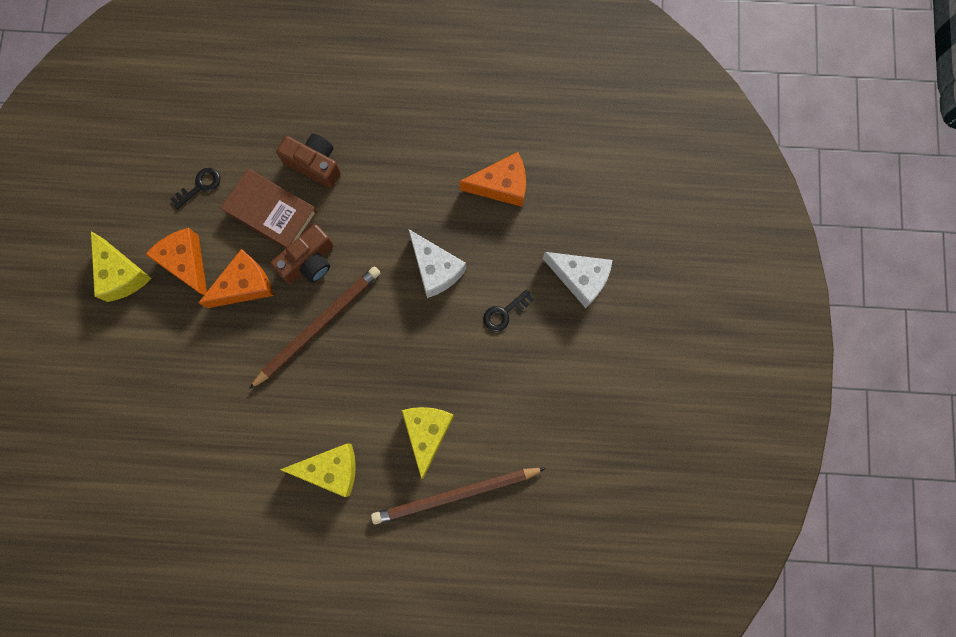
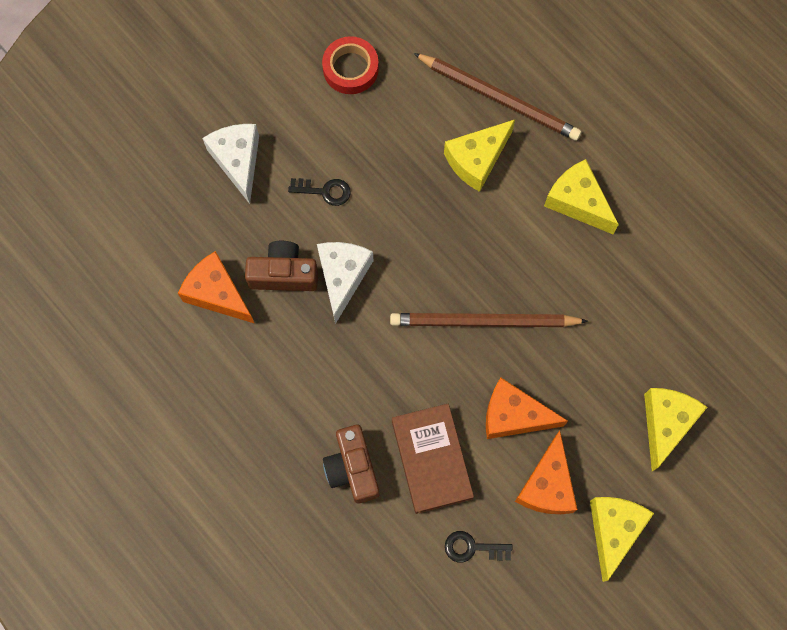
camera: 135 degrees left, 5 degrees down
brown camera [270,224,333,284] -> brown camera moved to [245,241,318,291]
none -> red tape [322,36,379,94]
none -> yellow cheese [644,388,707,471]

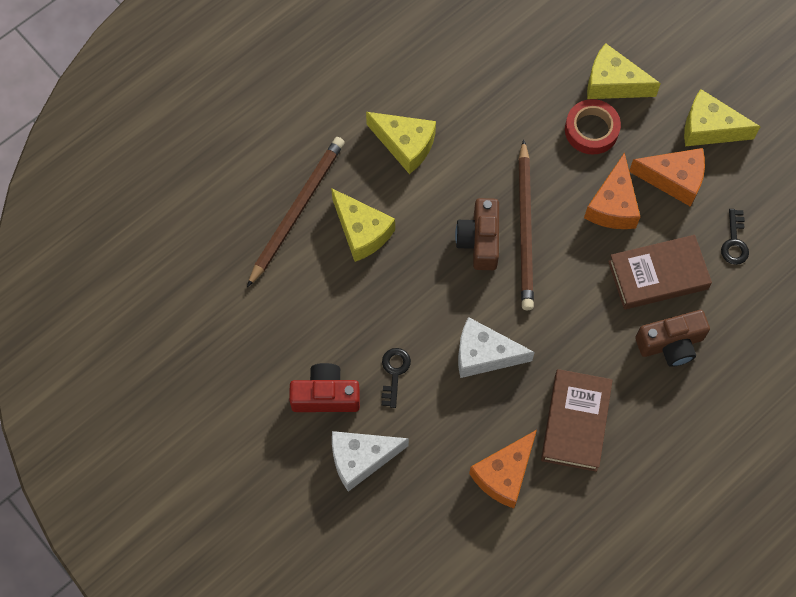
camera: 90 degrees left, 5 degrees down
brown camera [245,241,318,291] -> brown camera moved to [455,198,499,270]
red tape [322,36,379,94] -> red tape moved to [565,99,621,154]
yellow cheese [544,159,619,234] -> yellow cheese turned 105 degrees counterclockwise [366,112,436,174]
none -> red camera [289,363,360,412]
none -> brown book [541,369,613,472]

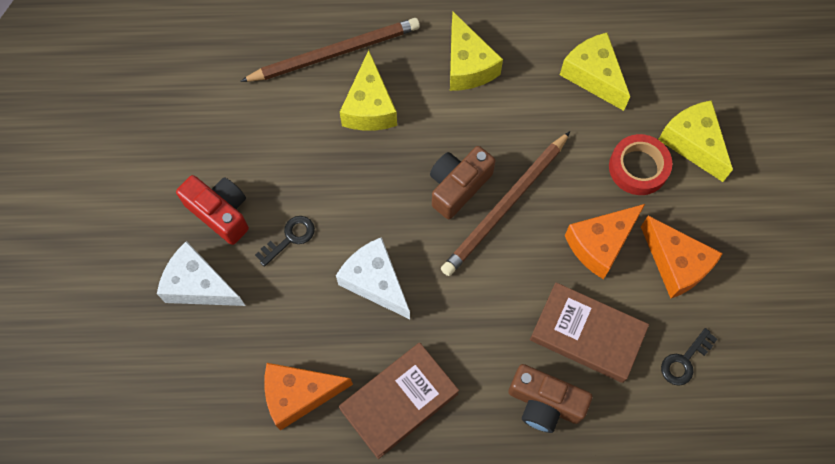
camera: 40 degrees right, 0 degrees up
yellow cheese [684,89,761,146] -> yellow cheese moved to [560,33,630,111]

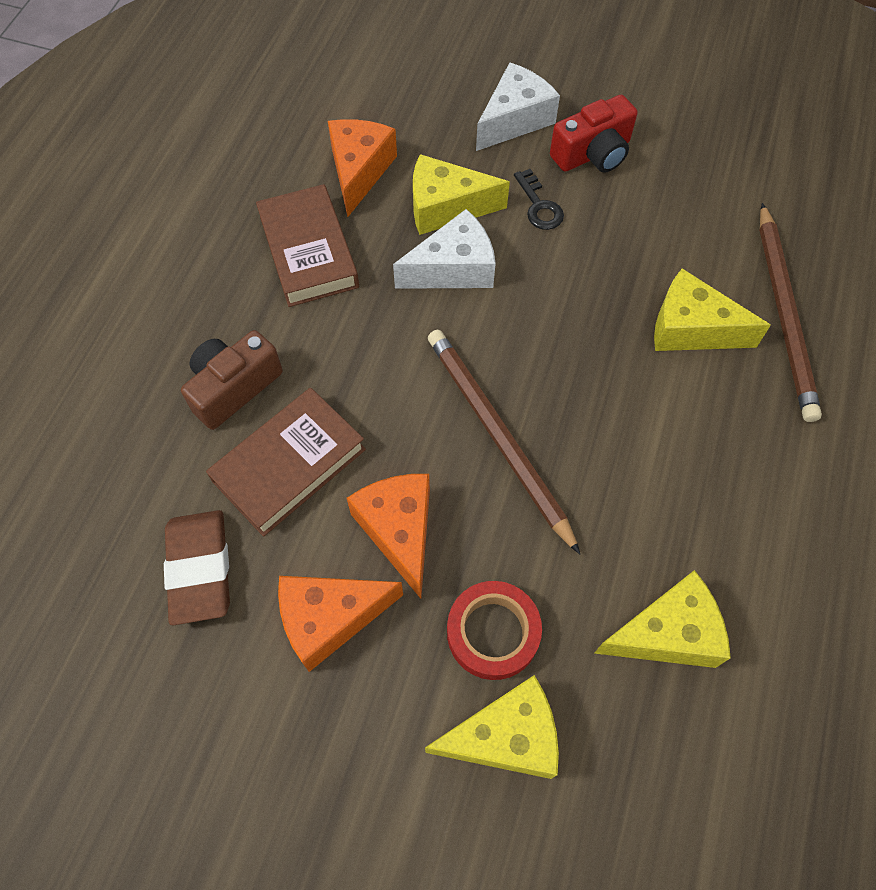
camera: 110 degrees right, 5 degrees down
brown camera [430,146,496,219] -> none
yellow cheese [450,12,503,91] -> yellow cheese moved to [413,154,510,235]
black key [661,328,717,386] -> brown eraser [164,510,230,626]

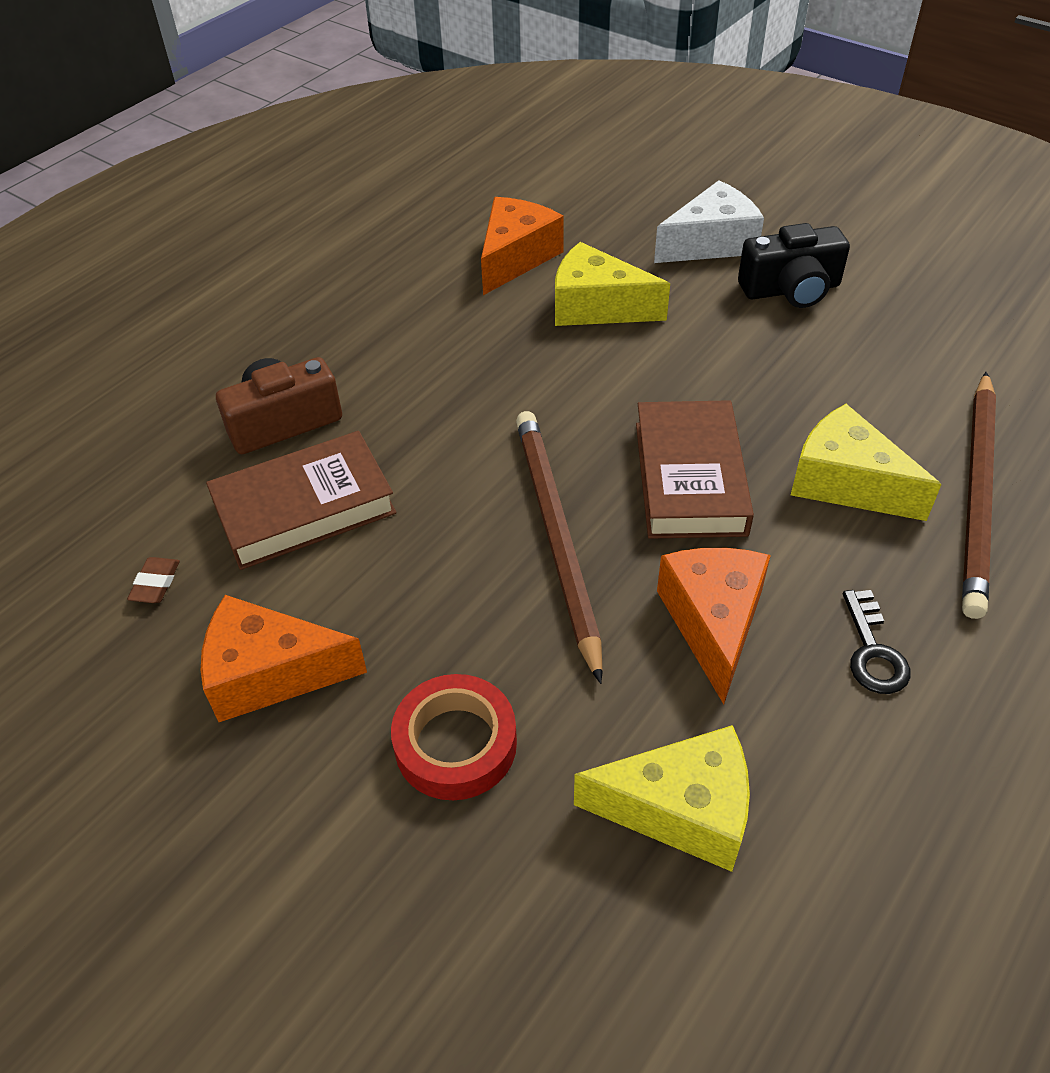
camera: 20 degrees right, 15 degrees down
brown eraser [164,510,230,626] -> brown eraser [127,557,180,603], size x0.44
brown book [256,184,359,307] -> brown book moved to [636,400,754,539]
orange cheese [347,474,430,599] -> orange cheese moved to [657,548,771,704]
white cheese [393,209,496,289] -> none
yellow cheese [425,675,559,779] -> none
black key [514,169,564,230] -> black key moved to [843,590,911,694]
red camera [550,95,637,173] -> black camera [738,223,850,308]

